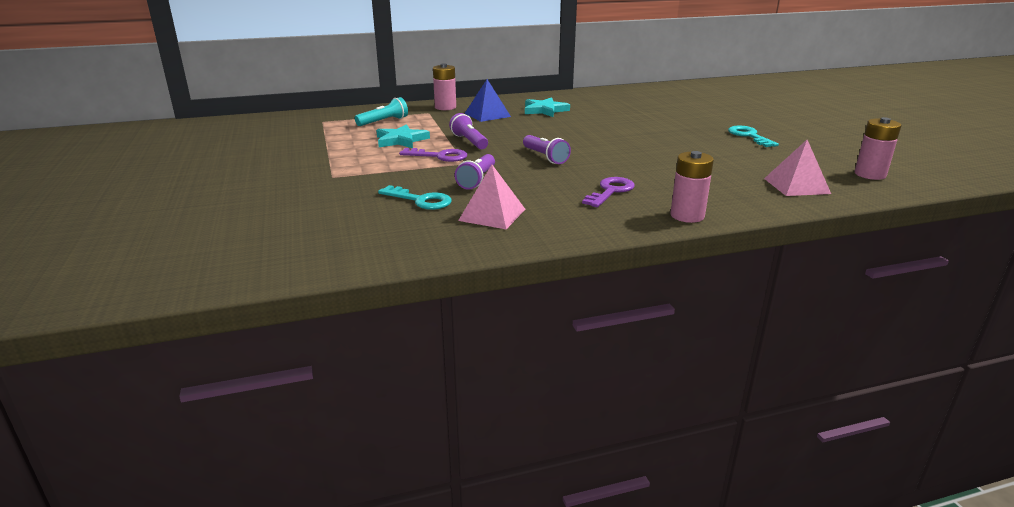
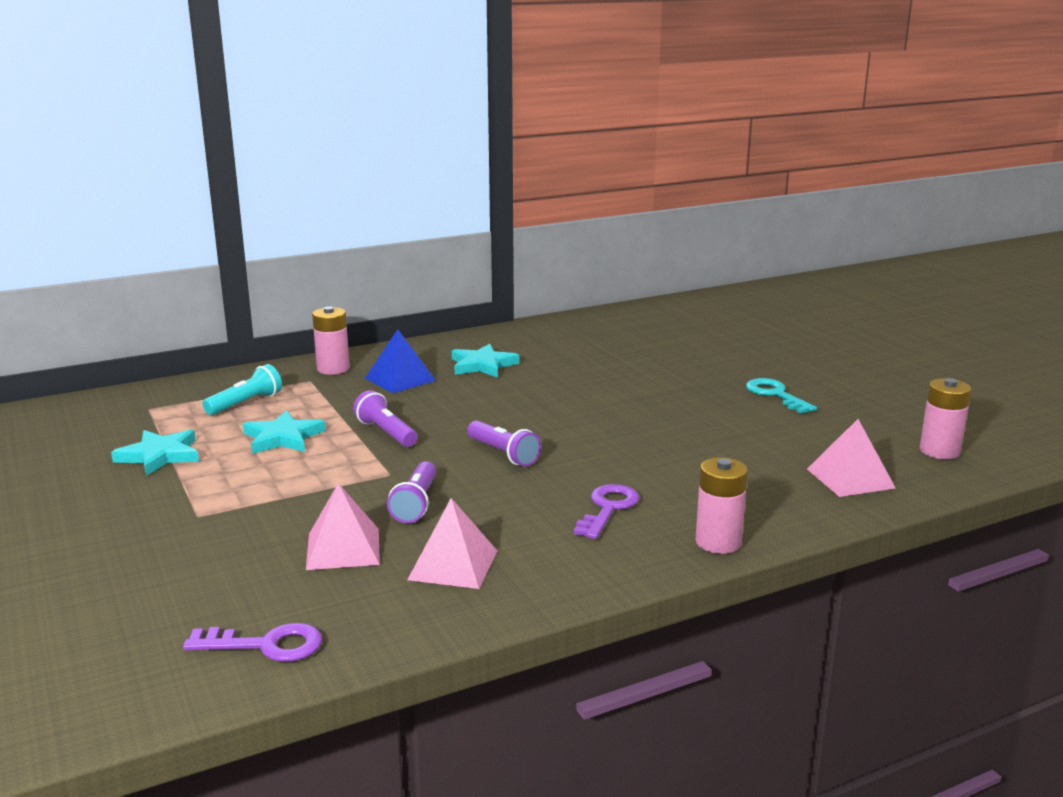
camera: 10 degrees left, 5 degrees down
turquoise key [378,185,452,210] -> pink pyramid [306,483,380,570]
purple key [399,148,467,162] -> purple key moved to [183,623,322,662]
none -> turquoise star [111,429,199,476]

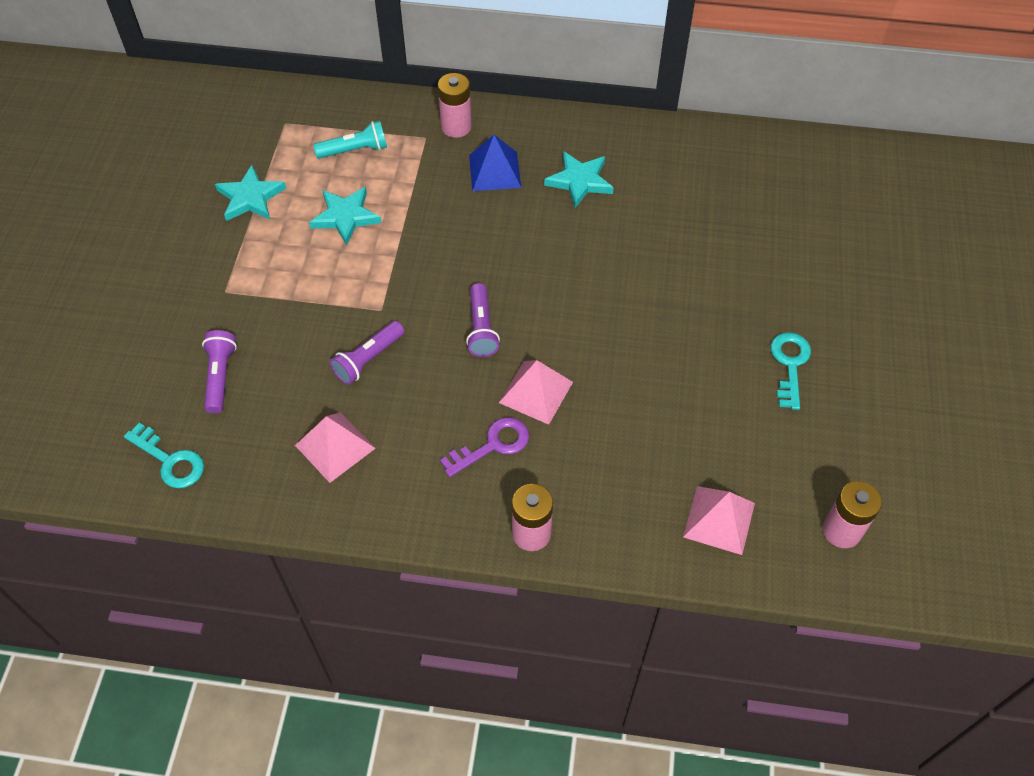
camera: 35 degrees right, 35 degrees up
purple key [183,623,322,662] -> turquoise key [124,423,204,488]
pink pyramid [306,483,380,570] -> pink pyramid moved to [499,360,573,425]
purple flashlight [353,390,417,447] -> purple flashlight moved to [202,330,237,413]

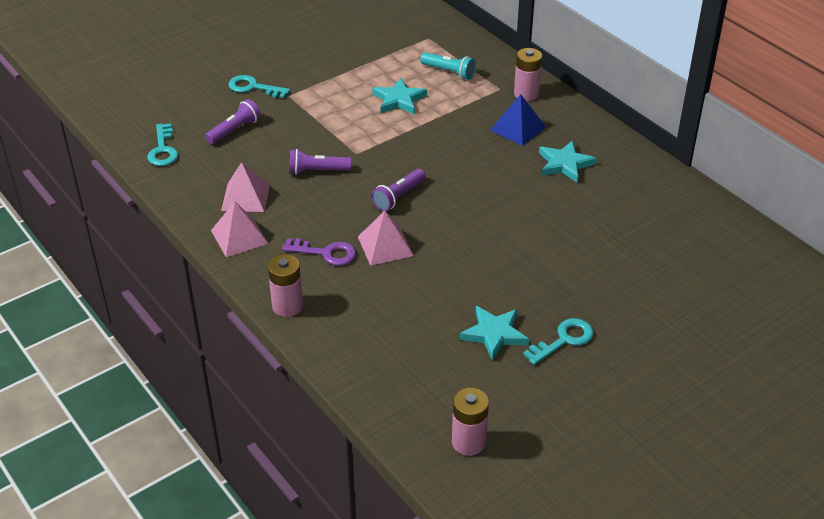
camera: 45 degrees right, 15 degrees down
turquoise star [215,165,286,221] -> turquoise star moved to [460,306,529,361]
pink pyramid [683,486,755,555] -> pink pyramid moved to [211,202,268,257]
none -> turquoise key [228,75,290,98]

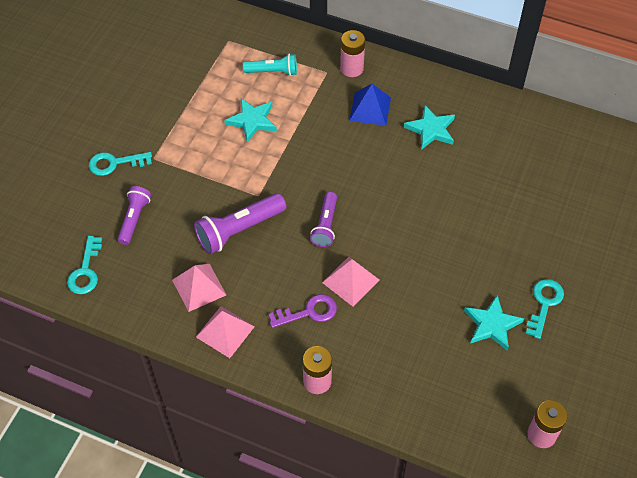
camera: 30 degrees left, 15 degrees up
turquoise key [147,123,178,166] -> turquoise key turned 45 degrees clockwise [67,236,102,294]
purple flashlight [289,149,352,175] -> purple flashlight [194,193,286,254], size x1.56

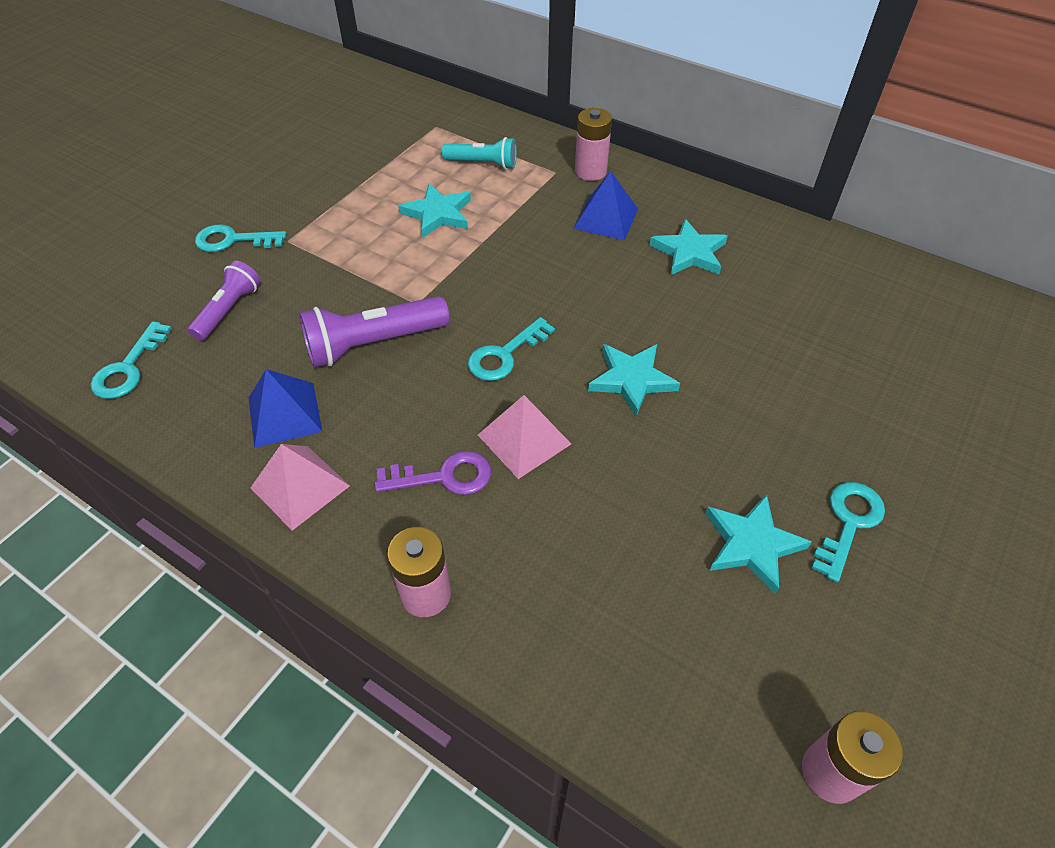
camera: 10 degrees right, 5 degrees down
pink pyramid [172,264,226,312] -> blue pyramid [249,369,323,448]
purple flashlight [310,192,337,247] -> turquoise key [468,317,555,381]
none -> turquoise star [588,344,680,416]

